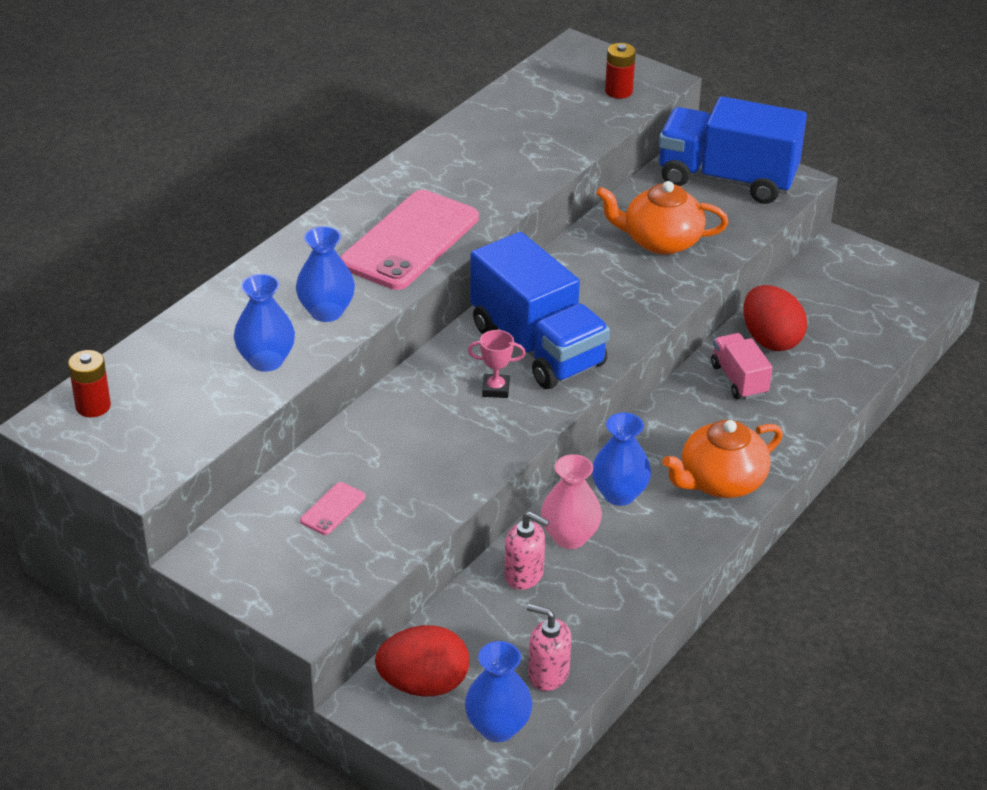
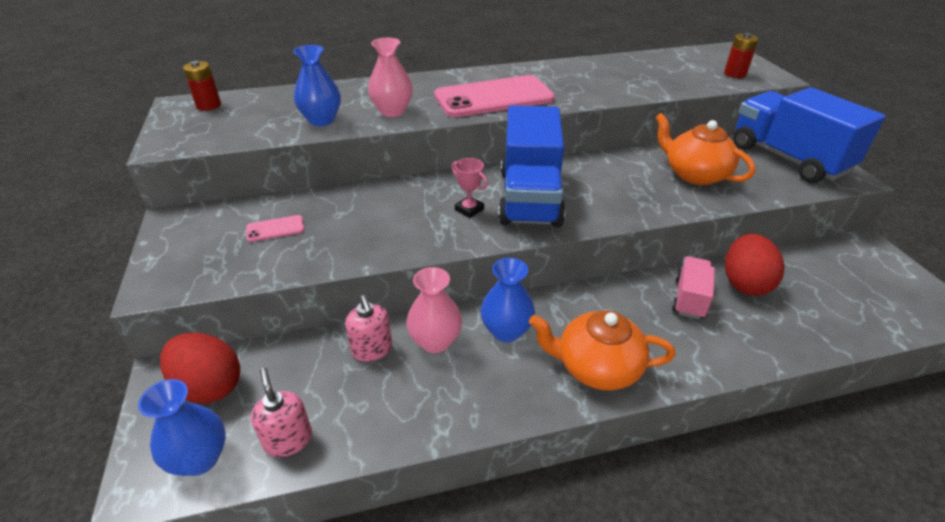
camera: 40 degrees right, 0 degrees up
blue vase [296,226,355,322] -> pink vase [368,38,413,117]

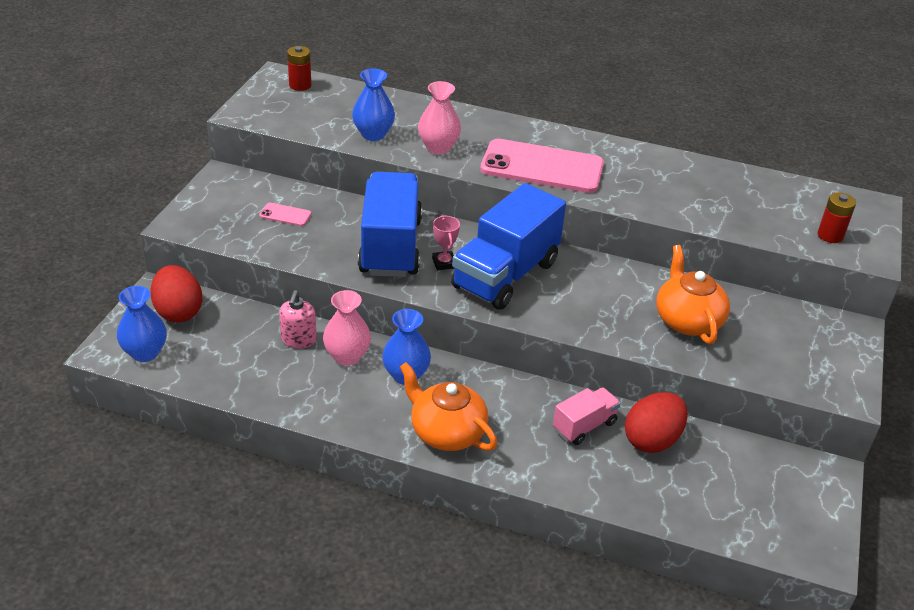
camera: 30 degrees right, 0 degrees up
pink soap dispenser [251,367,312,457] -> none
blue truck [733,87,885,183] -> blue truck moved to [358,172,422,277]

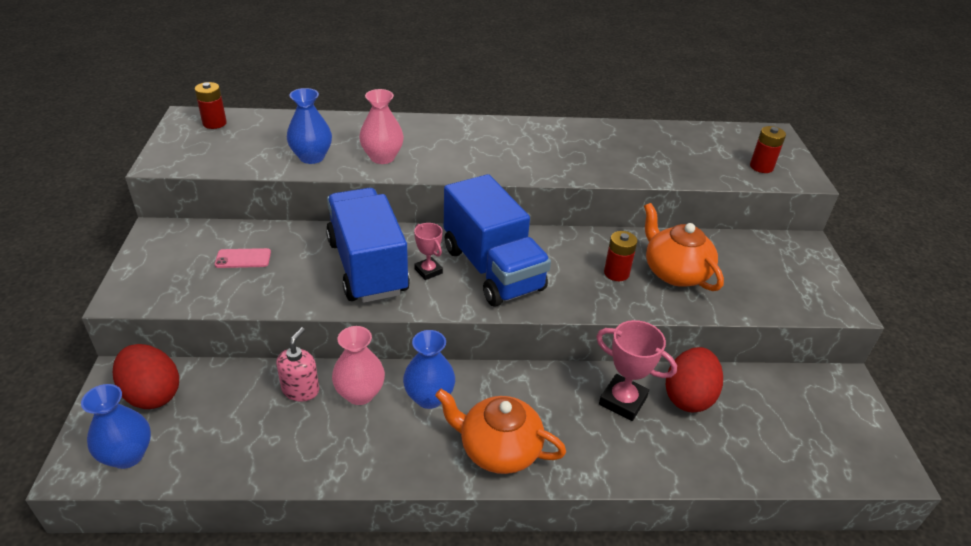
camera: 20 degrees left, 0 degrees up
pink soap dispenser [279,290,317,348] -> pink soap dispenser turned 150 degrees counterclockwise [276,327,319,402]
blue truck [451,183,566,310] -> blue truck turned 45 degrees counterclockwise [444,174,551,307]
pink phone [480,139,604,193] -> none
pink truck [553,387,621,445] -> pink trophy [596,320,677,421]
none -> red battery [604,231,638,281]

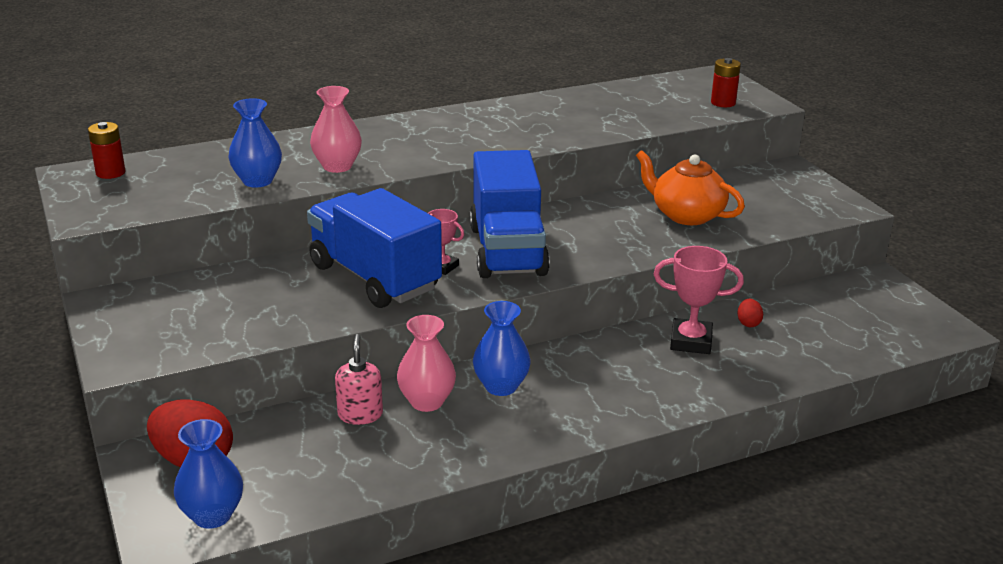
camera: 20 degrees left, 10 degrees down
pink phone [215,248,271,268] -> none
orange teapot [435,389,566,474] -> none
blue truck [444,174,551,307] -> blue truck turned 45 degrees clockwise [469,150,550,278]
red battery [604,231,638,281] -> none
red egg [666,347,723,413] -> red egg [737,299,763,327], size x0.45

